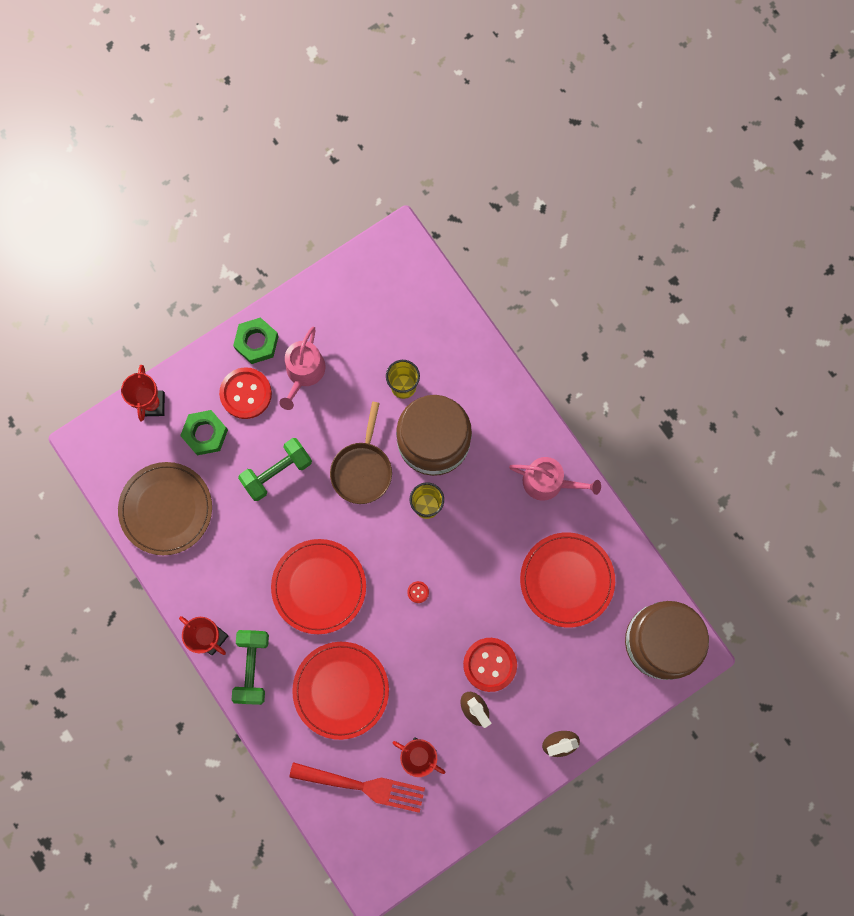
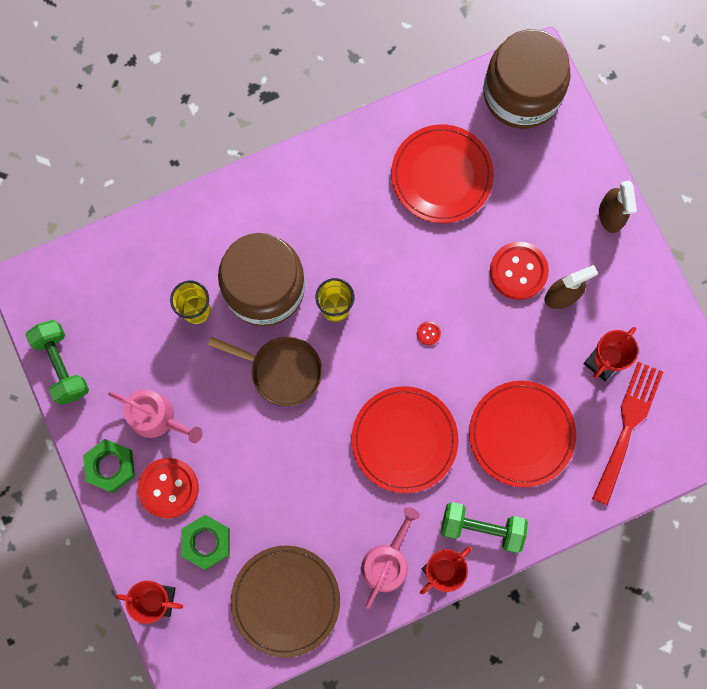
camera: 80 degrees left, 0 degrees up
green dumbbell [238,438,312,501] -> green dumbbell moved to [25,320,89,405]
pink watering can [509,457,601,501] -> pink watering can moved to [361,507,420,609]

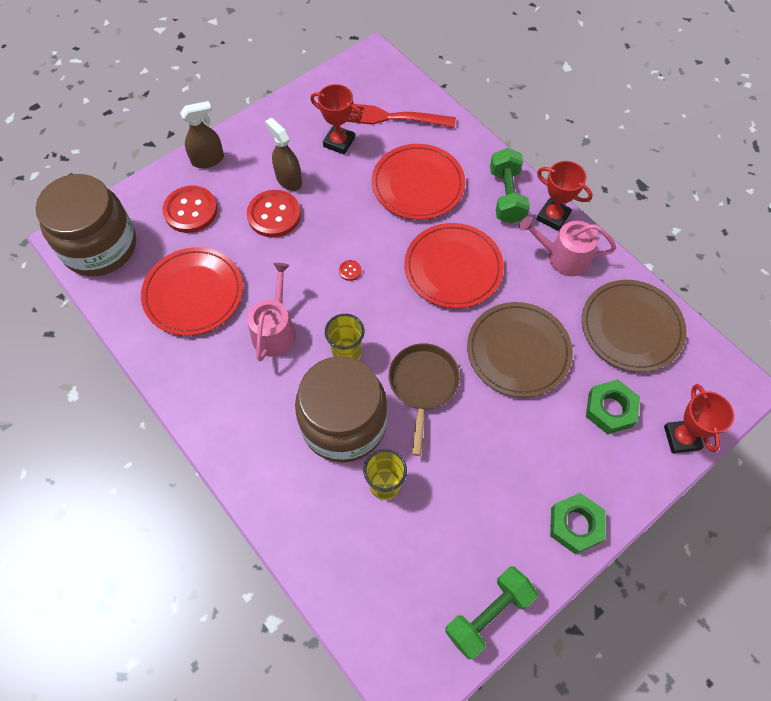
camera: 105 degrees left, 15 degrees down
pink watering can [108,390,203,443] -> pink watering can moved to [247,263,296,361]
red button [138,458,199,519] -> red button moved to [162,186,217,233]
none -> brown plate [467,302,573,397]

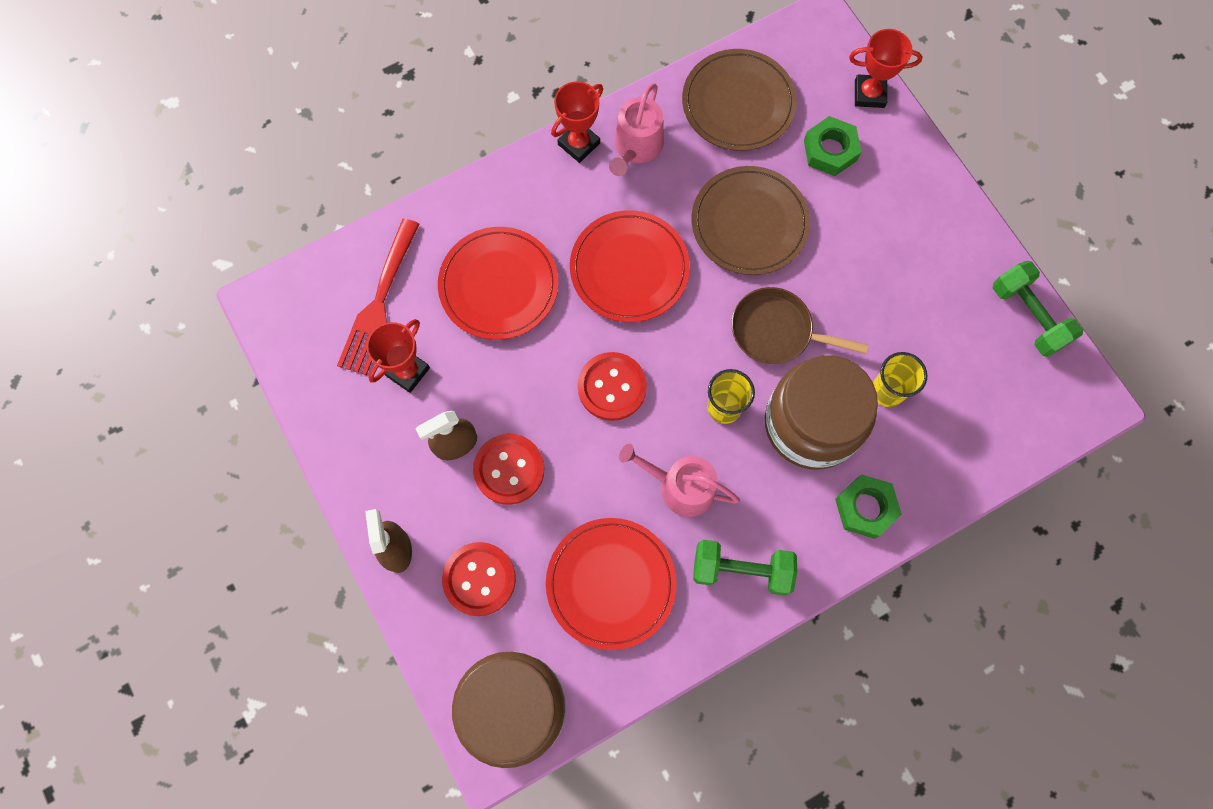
camera: 80 degrees left, 10 degrees up
red button [339,260,362,281] -> red button [578,352,647,421], size x2.44
green dumbbell [490,148,530,224] -> green dumbbell moved to [693,540,797,596]
green nut [550,493,605,554] -> green nut moved to [835,474,902,539]

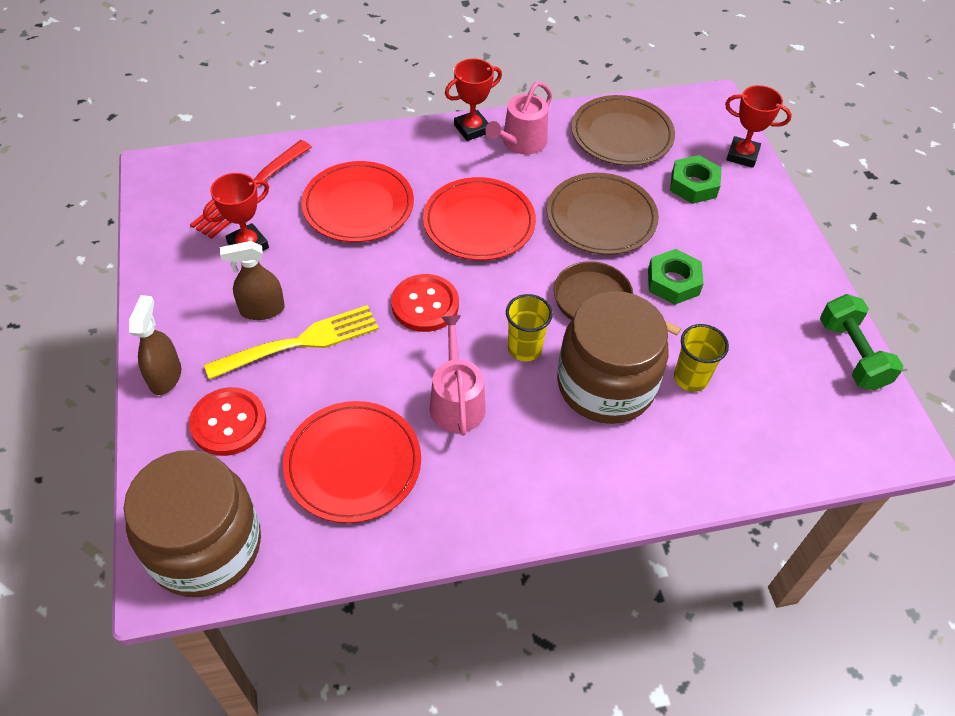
camera: 15 degrees right, 20 degrees down
red button [473,434,544,505] -> yellow fork [204,305,379,380]
pink watering can [619,444,740,517] -> pink watering can turned 45 degrees clockwise [430,315,486,436]
green dumbbell [693,540,797,596] -> none
green nut [835,474,902,539] -> green nut moved to [648,249,704,305]

